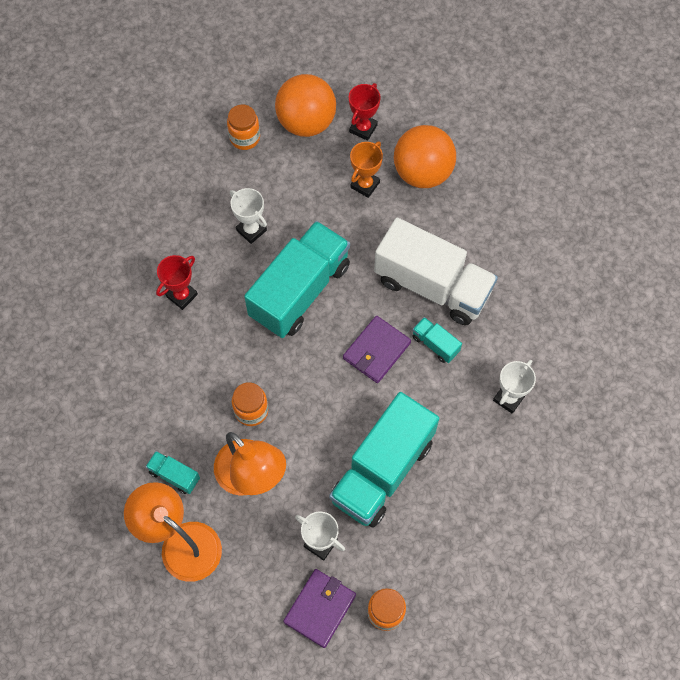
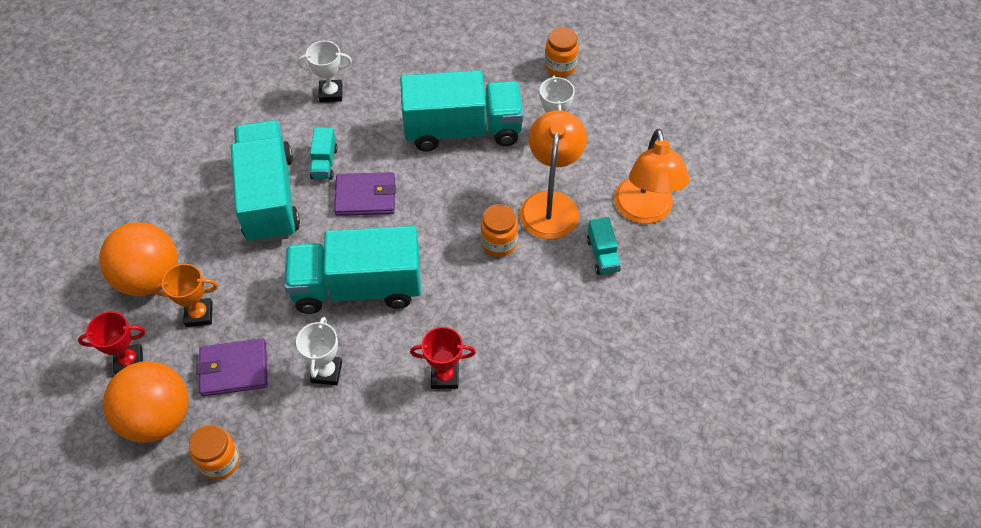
camera: 130 degrees left, 10 degrees down
purple wallet [283,569,356,648] -> purple wallet moved to [197,338,268,397]
white truck [374,218,498,325] -> turquoise truck [231,120,300,244]

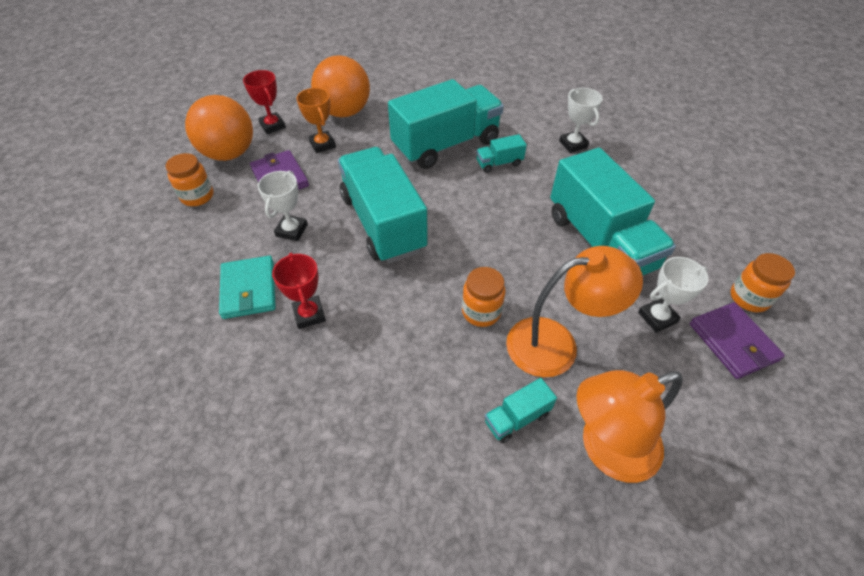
camera: 70 degrees right, 5 degrees down
white trophy [296,317,342,385] -> white trophy turned 60 degrees counterclockwise [258,171,308,241]
purple wallet [334,172,396,216] -> purple wallet moved to [689,302,785,379]
none -> turquoise wallet [219,256,276,319]

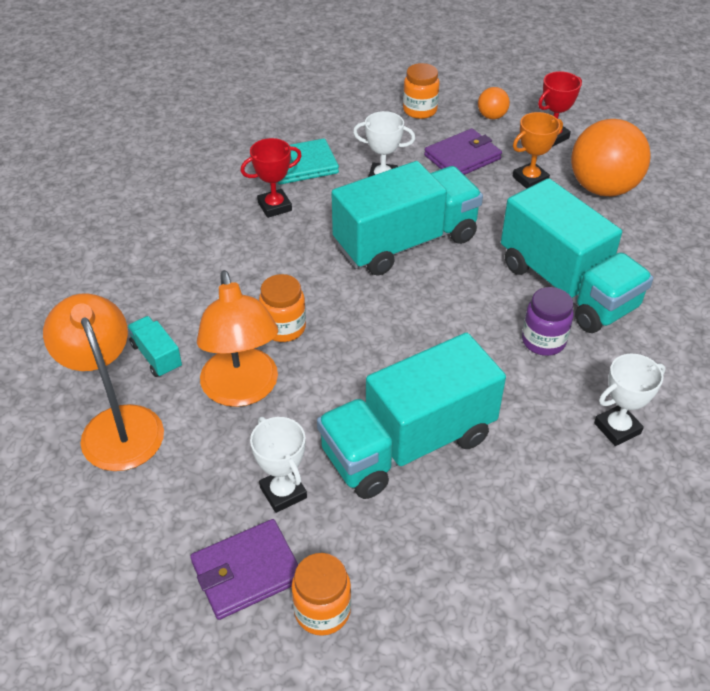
camera: 85 degrees right, 5 degrees down
orange ball [185,95,253,161] -> orange ball [478,87,510,119], size x0.46
turquoise truck [476,134,527,173] -> purple jar [522,287,574,356]

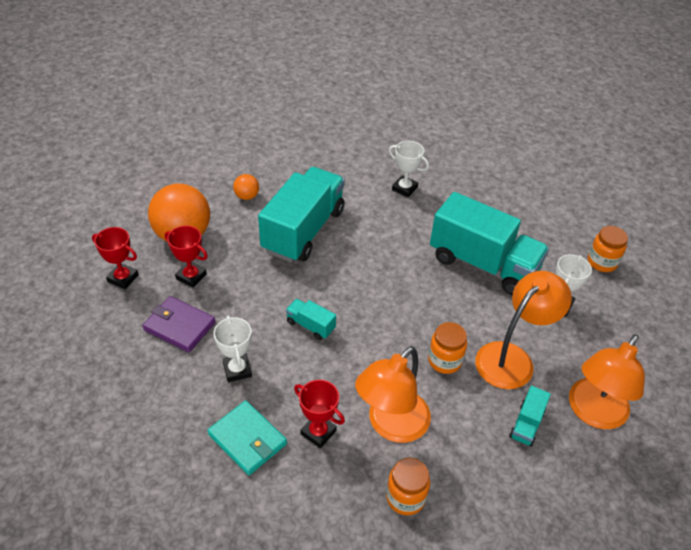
camera: 120 degrees left, 0 degrees up
purple wallet [190,519,298,620] -> none
turquoise truck [331,161,483,276] -> turquoise truck [286,299,336,340], size x0.42
orange jar [403,63,440,119] -> orange jar moved to [386,458,430,515]
orange ball [478,87,510,119] -> orange ball moved to [233,174,259,200]
orange trophy [513,112,563,189] -> red trophy [165,226,208,288]
purple jar [522,287,574,356] -> none
none -> orange lamp [355,346,431,443]

